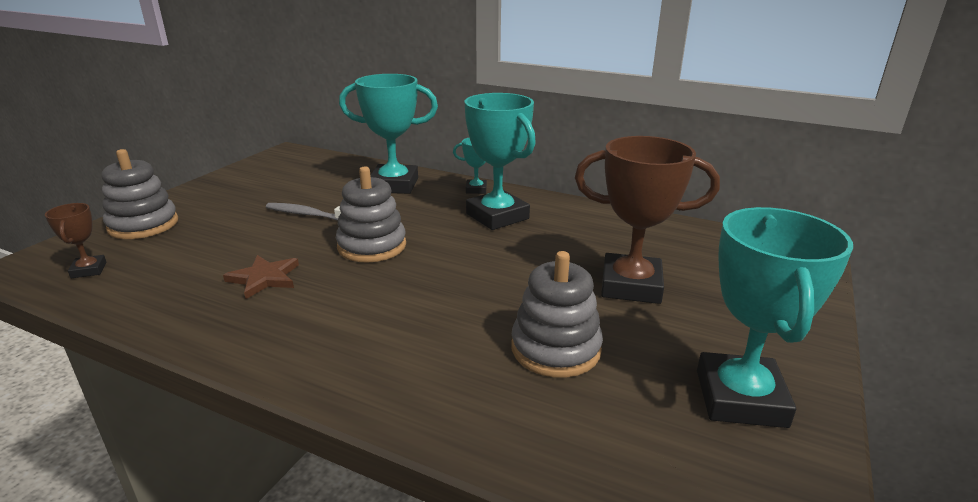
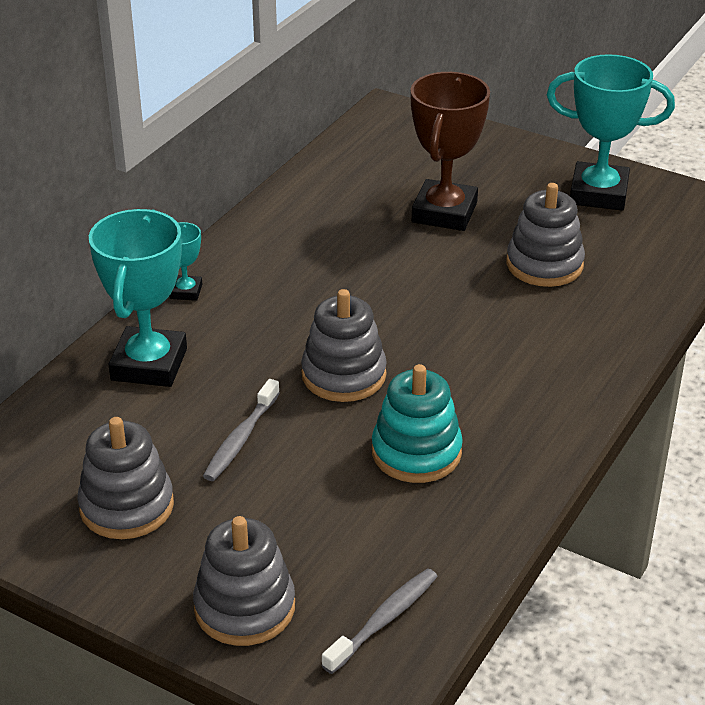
camera: 85 degrees left, 10 degrees up
brown trophy [45,203,106,278] -> grey toothbrush [322,568,438,674]
brown star [223,255,299,299] -> turquoise stacking toy [372,364,463,483]
turquoise trophy [464,93,536,230] -> none
none -> grey stacking toy [77,417,174,539]

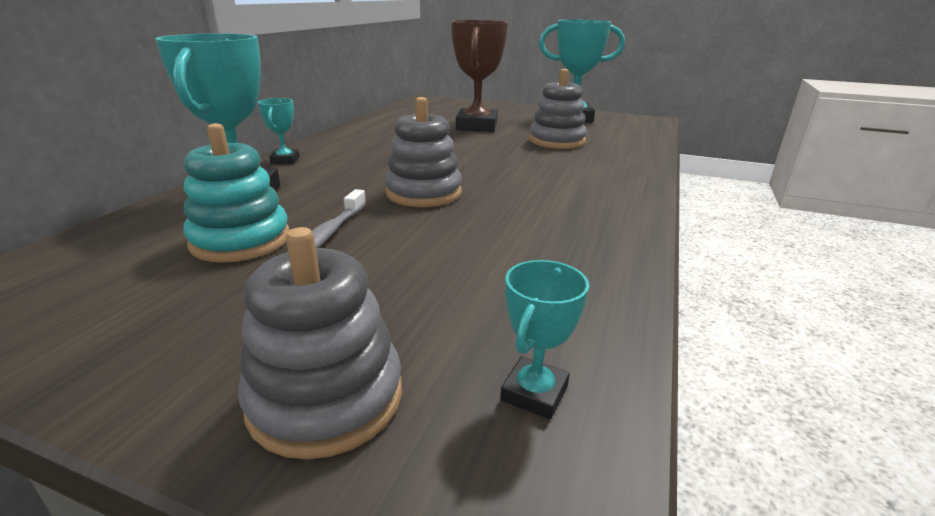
camera: 10 degrees left, 10 degrees down
grey stacking toy [77,417,174,539] -> none
grey toothbrush [322,568,438,674] -> turquoise trophy [500,260,589,419]
turquoise stacking toy [372,364,463,483] -> turquoise stacking toy moved to [183,123,290,263]

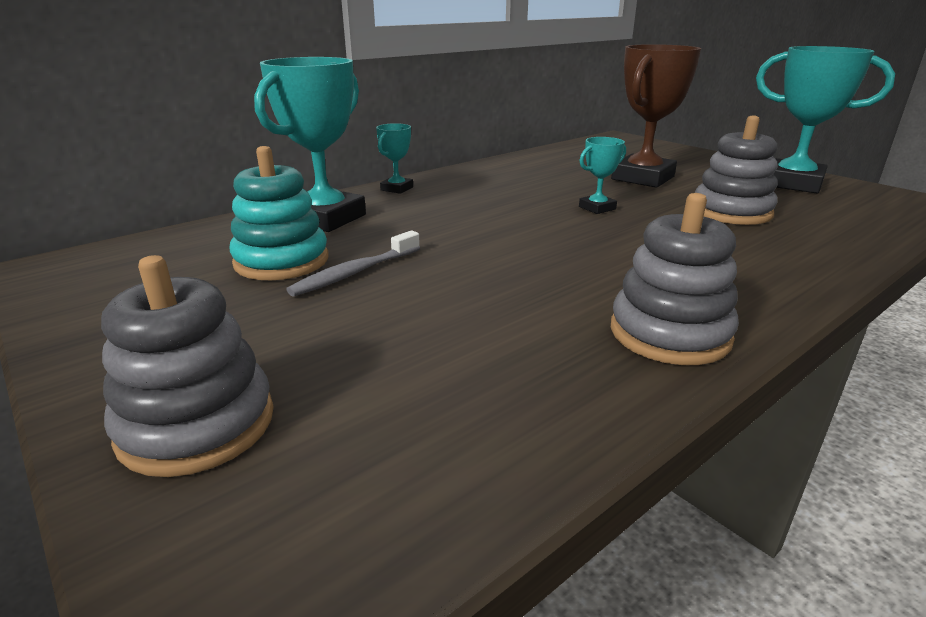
camera: 30 degrees right, 0 degrees up
grey stacking toy [385,97,462,207] -> grey stacking toy moved to [611,193,739,365]
turquoise trophy [500,260,589,419] -> turquoise trophy moved to [579,137,626,214]

